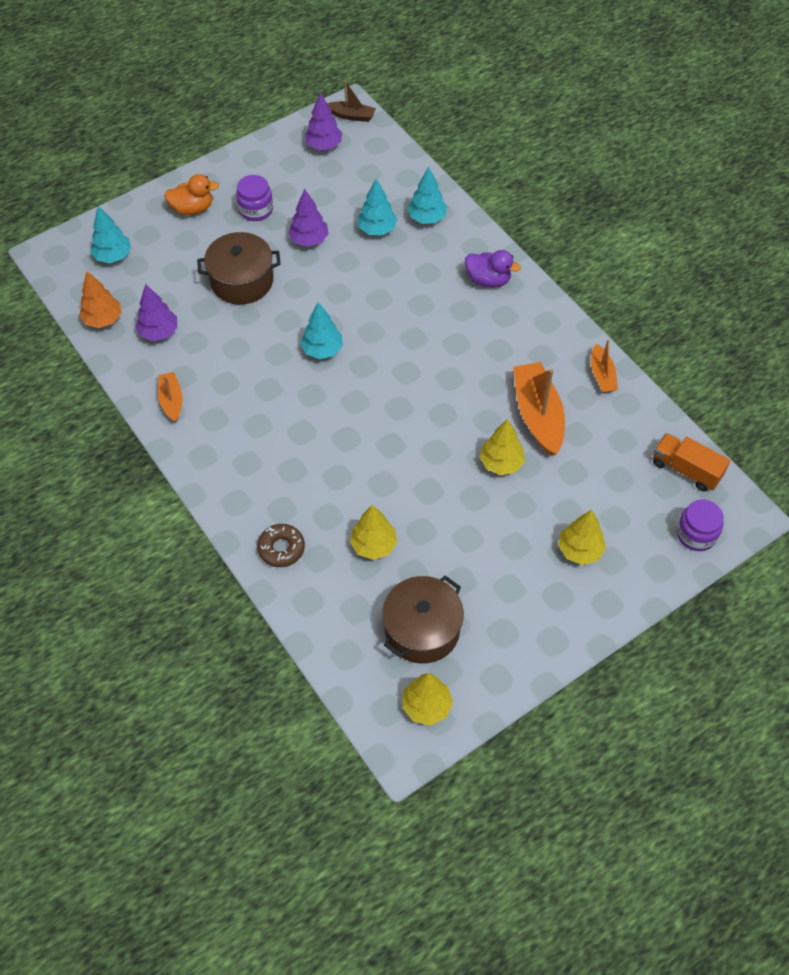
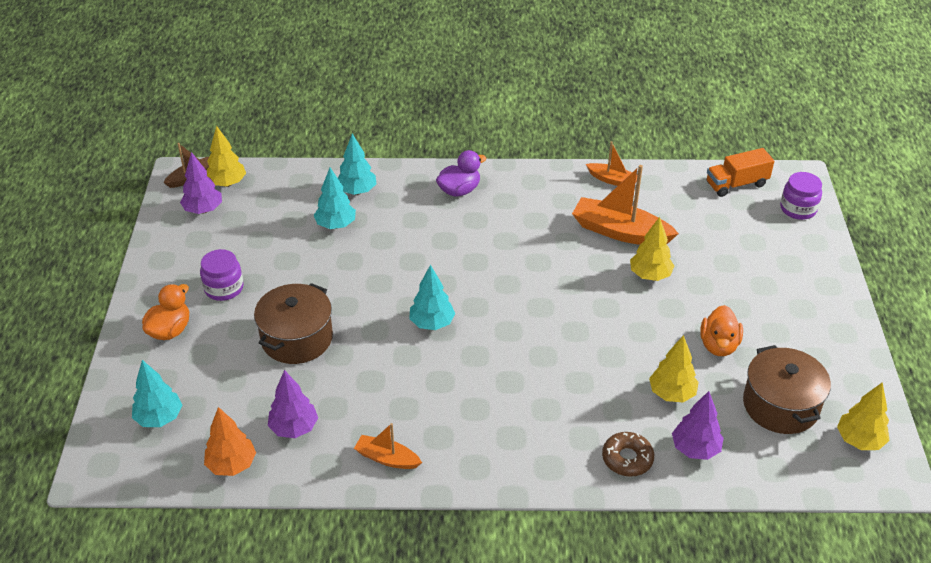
camera: 55 degrees left, 15 degrees down
purple tree [288,189,329,247] -> purple tree moved to [672,391,723,460]
yellow tree [558,510,606,565] -> yellow tree moved to [207,125,246,187]
none -> orange duck [700,305,743,356]

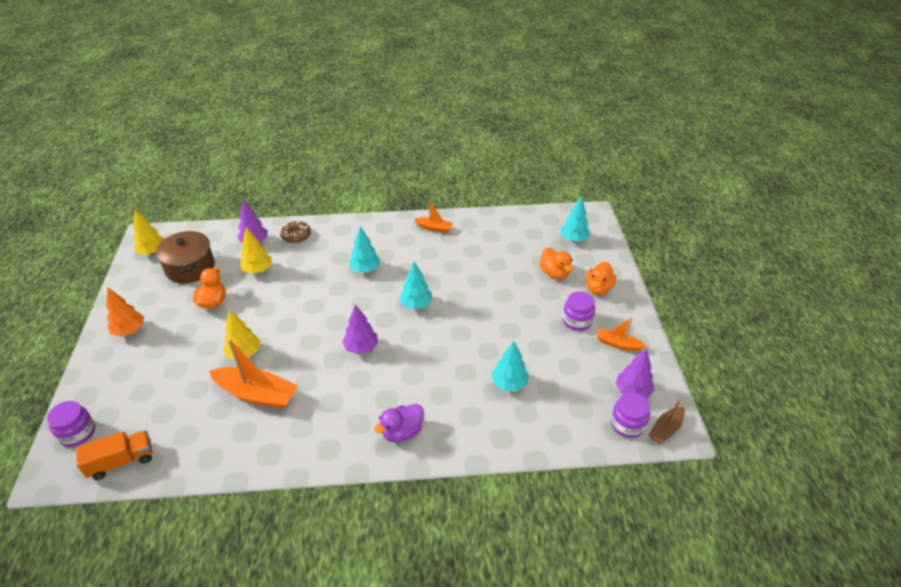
camera: 175 degrees right, 0 degrees up
orange tree [204,407,256,476] -> orange tree moved to [106,287,144,337]
yellow tree [207,125,246,187] -> purple jar [611,393,650,438]
brown pot [254,283,333,364] -> none
purple tree [268,370,318,438] -> purple tree moved to [343,304,378,354]
turquoise tree [338,134,376,195] -> turquoise tree moved to [349,226,380,272]
orange boat [586,141,637,186] -> orange boat moved to [597,318,646,351]
none -> orange duck [539,247,573,279]

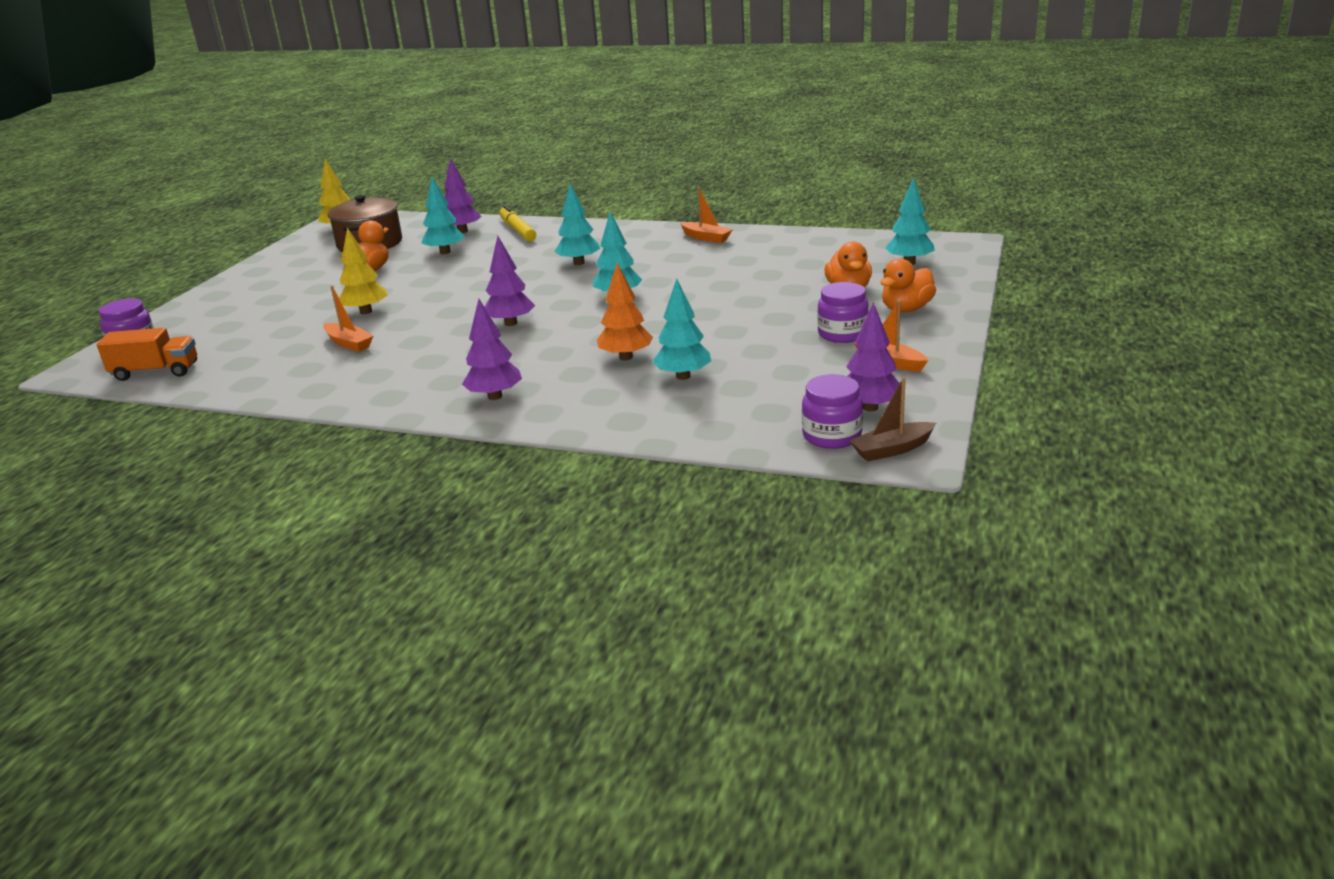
camera: 25 degrees right, 15 degrees down
orange tree [106,287,144,337] -> orange tree moved to [597,263,653,360]
orange boat [209,339,298,409] -> orange boat [323,286,373,352], size x0.55
yellow tree [240,227,272,274] -> turquoise tree [421,177,465,254]
brown donut [280,221,311,243] -> yellow marker [499,205,536,241]
purple duck [374,404,424,442] -> purple tree [462,299,522,400]

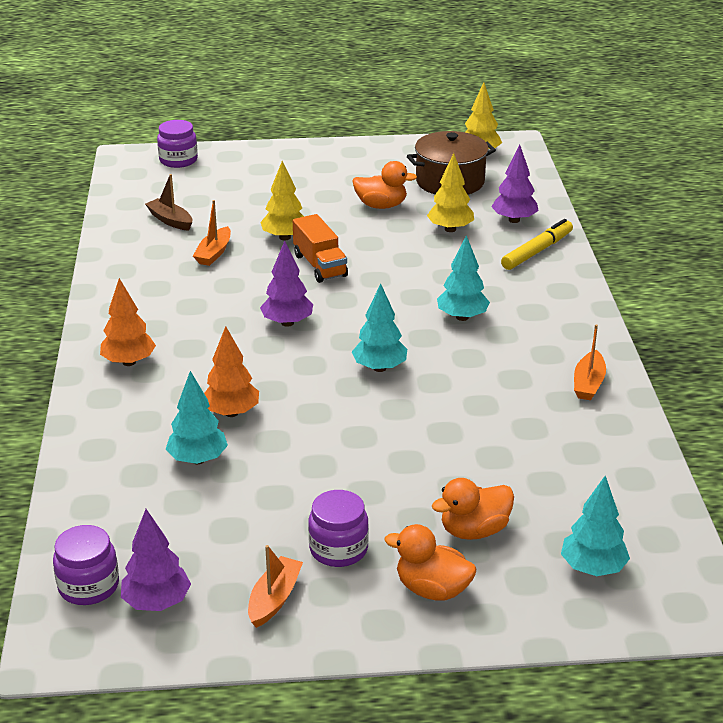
camera: 65 degrees right, 5 degrees up
orange truck [97,328,197,381] -> orange truck moved to [293,214,348,283]
turquoise tree [421,177,465,254] -> yellow tree [427,153,474,232]
purple tree [462,299,522,400] -> orange tree [100,278,156,366]
brown boat [849,377,936,462] -> brown boat moved to [145,174,192,231]

